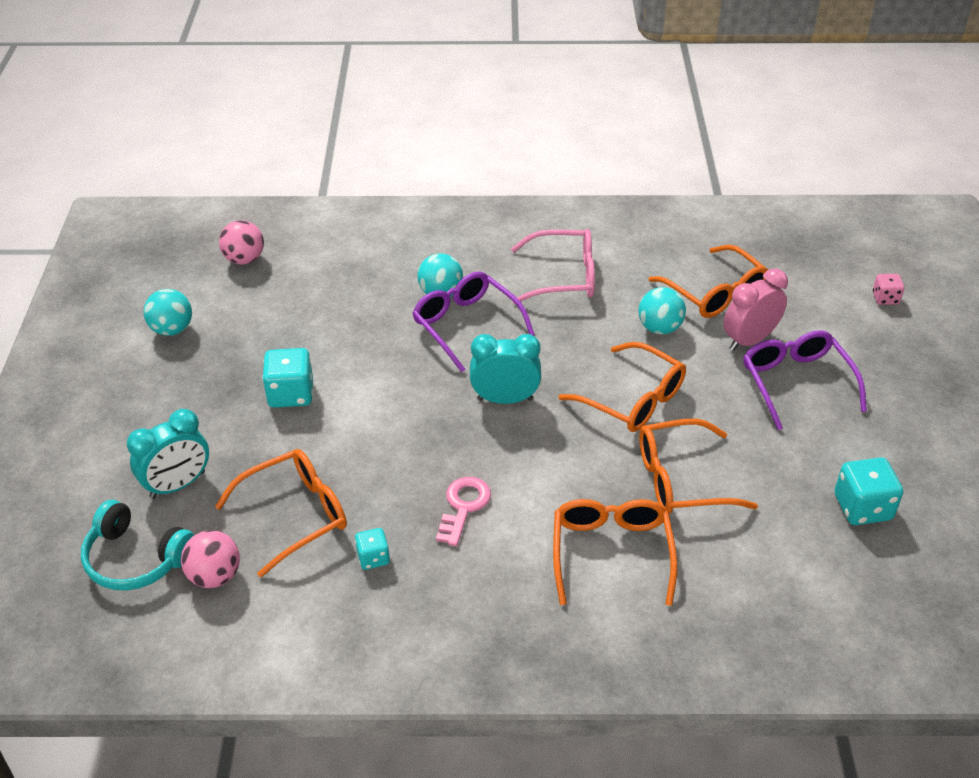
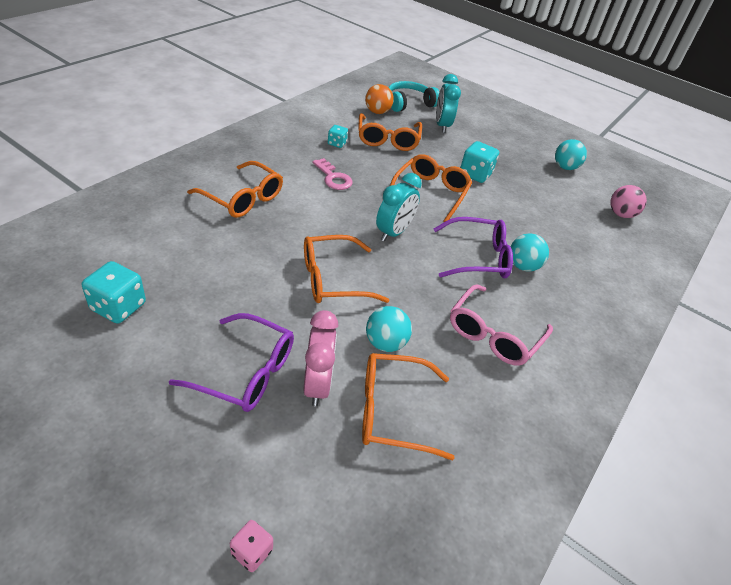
camera: 120 degrees right, 0 degrees up
pink ball [181,530,240,588] -> orange ball [365,84,394,114]
orange glasses [639,419,758,514] -> orange glasses moved to [390,154,472,222]

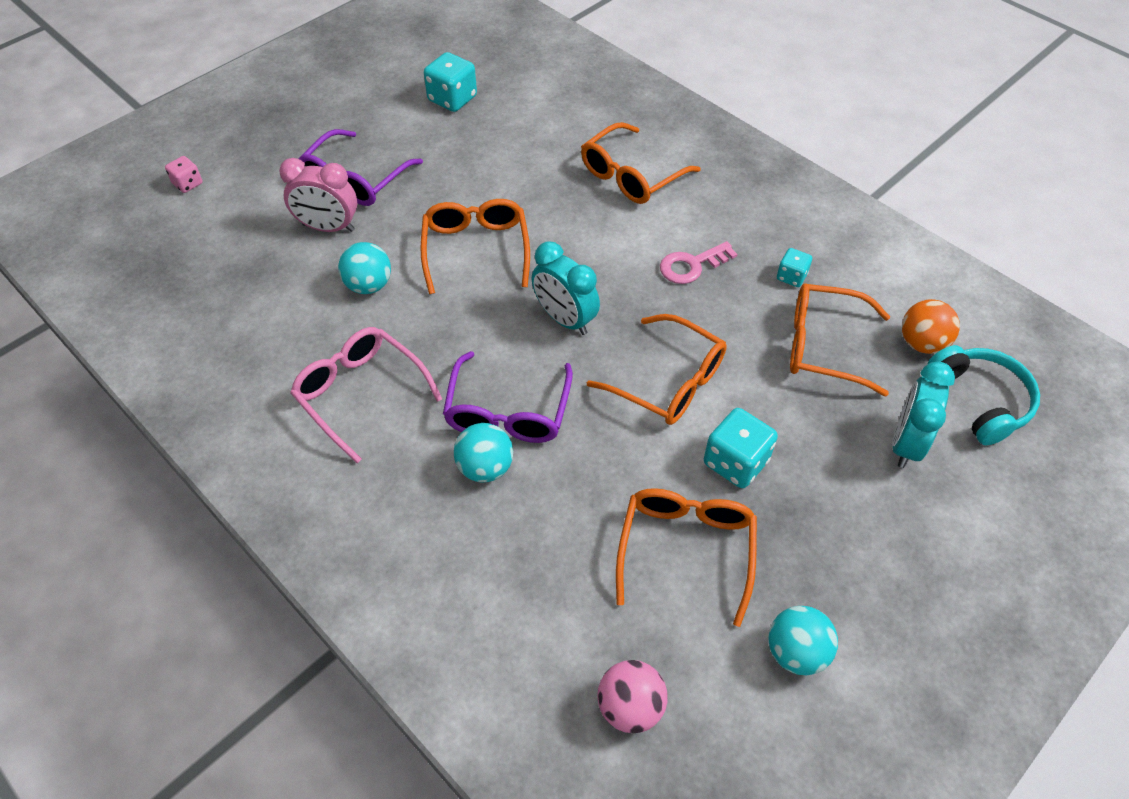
camera: 105 degrees right, 10 degrees up
orange glasses [362,353,454,461] -> orange glasses moved to [616,488,757,627]
turquoise clock [436,74,461,133] -> turquoise clock turned 75 degrees counterclockwise [893,361,955,468]

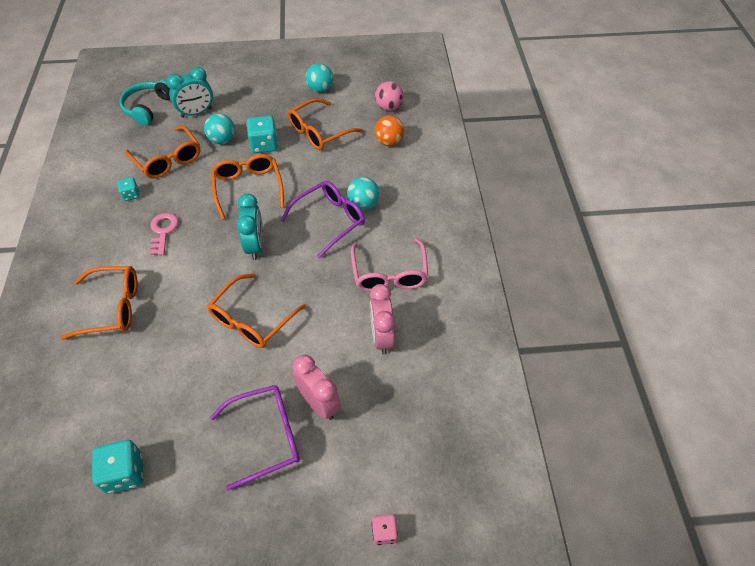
camera: 140 degrees left, 0 degrees up
turquoise ball [338,242,391,294] -> turquoise ball moved to [204,113,235,144]
pink key [660,241,737,284] -> pink key turned 105 degrees counterclockwise [150,213,178,256]
orange ball [902,299,960,354] -> orange ball moved to [374,115,404,146]
none -> pink clock [370,284,395,355]

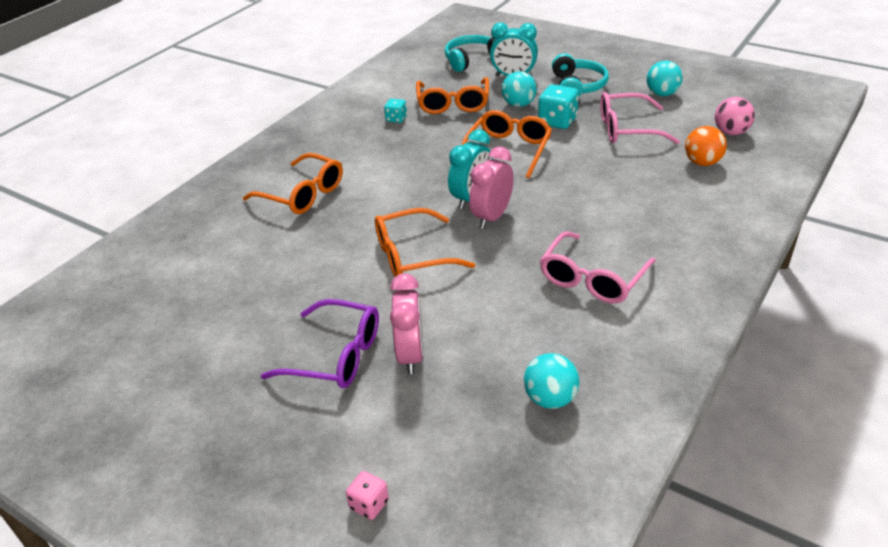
camera: 40 degrees right, 15 degrees down
turquoise dice [92,440,143,494] -> none
pink key [150,213,178,256] -> none
purple glasses [280,181,365,258] -> none
orange glasses [288,98,363,150] -> pink glasses [600,92,680,144]
turquoise ball [347,177,379,210] -> turquoise ball moved to [524,353,579,409]
pink clock [370,284,395,355] -> pink clock moved to [469,146,514,229]
none -> turquoise headphones [552,53,609,97]

